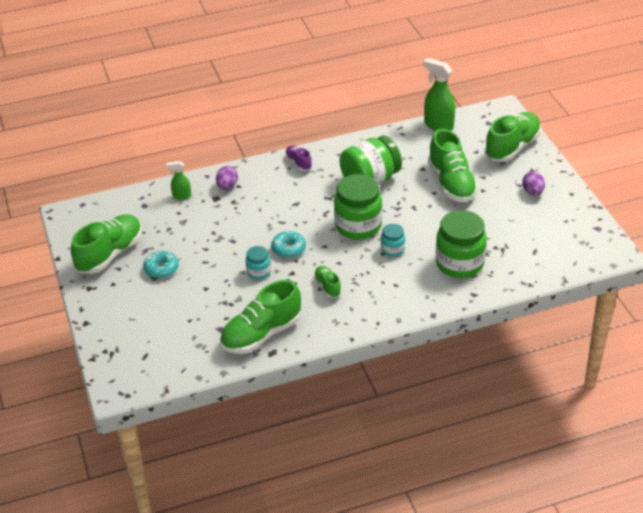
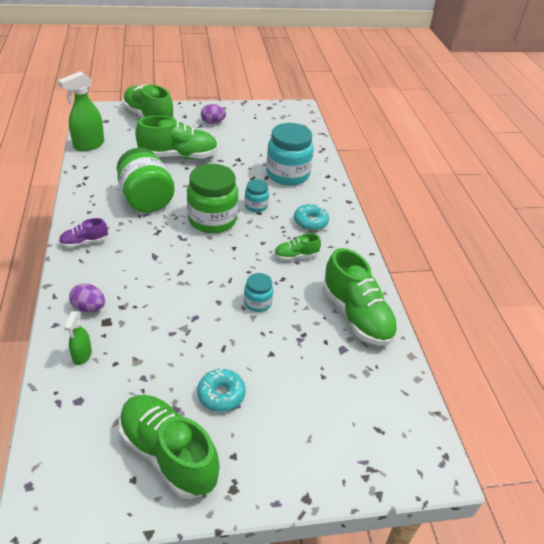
camera: 85 degrees left, 0 degrees up
turquoise donut [271,231,306,258] -> turquoise donut moved to [294,204,329,230]
green jar [435,210,487,278] -> turquoise jar [266,123,313,186]

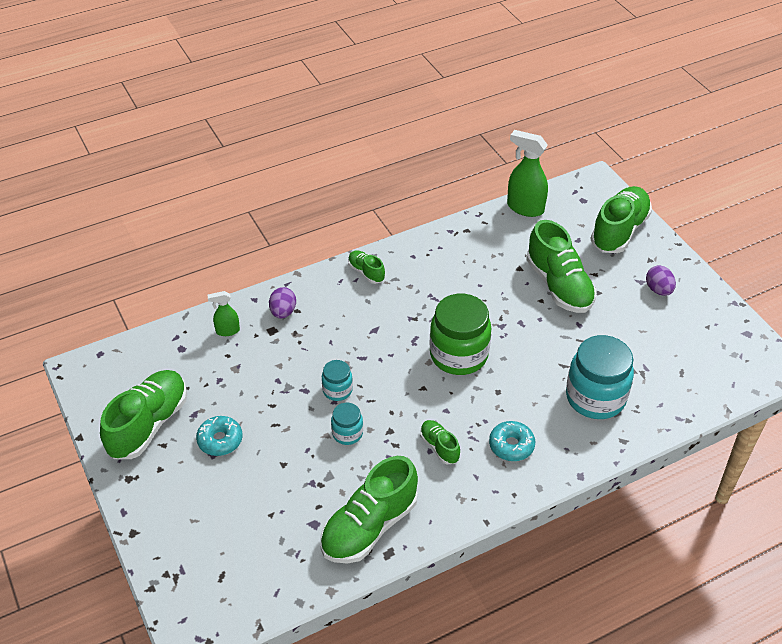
camera: 75 degrees right, 5 degrees up
purple shoe [59,218,108,248] -> green shoe [348,250,385,284]
green jar [117,148,175,213] -> none
turquoise jar [244,179,269,212] -> turquoise jar moved to [322,360,353,401]

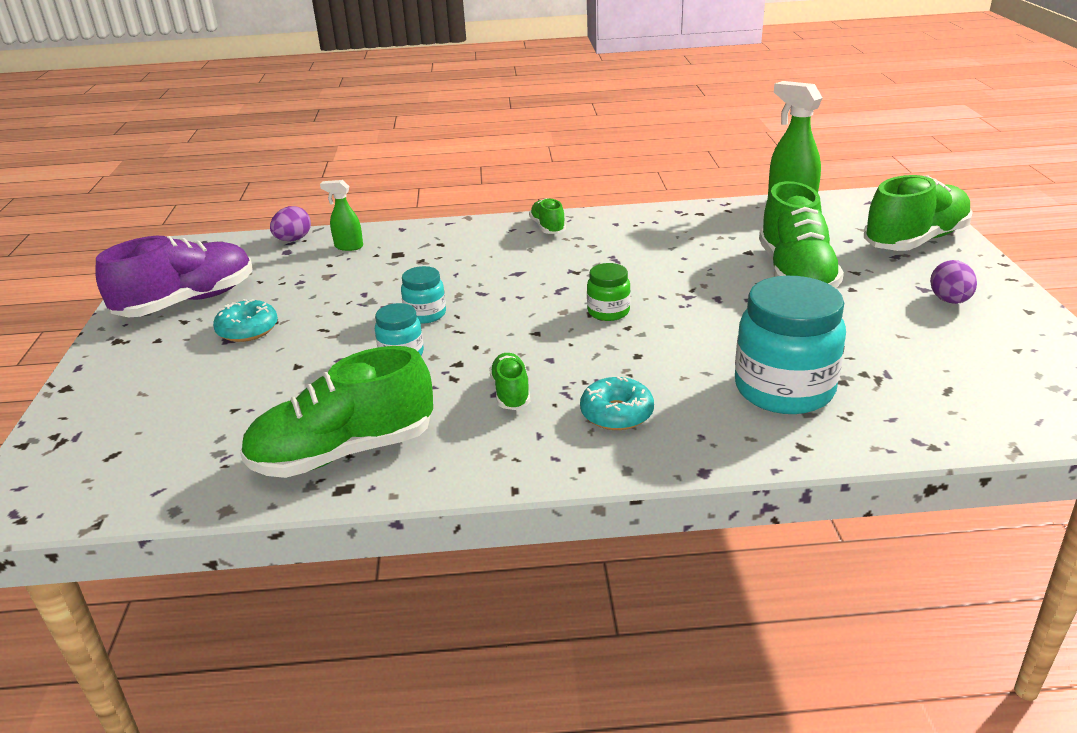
camera: 25 degrees right, 15 degrees down
green shoe [100,370,187,459] -> purple shoe [95,236,253,317]
purple egg [269,287,296,319] -> purple egg moved to [270,206,311,241]
green jar [430,294,491,375] -> green jar [587,263,631,321], size x0.50

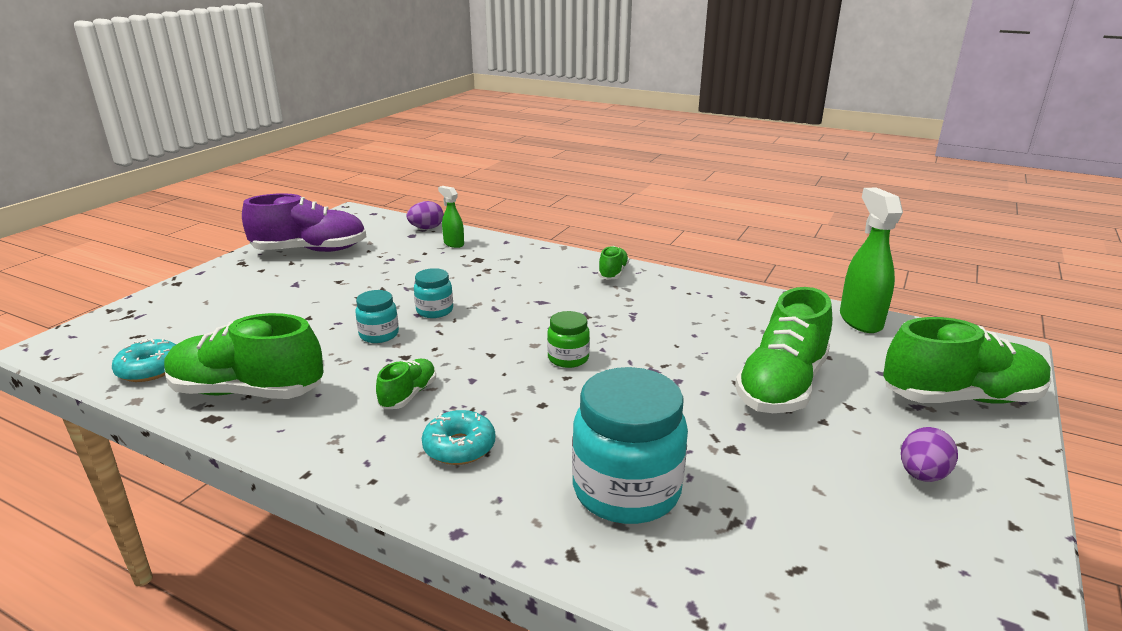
camera: 30 degrees right, 5 degrees down
turquoise donut [213,299,278,342] -> turquoise donut moved to [112,338,176,382]

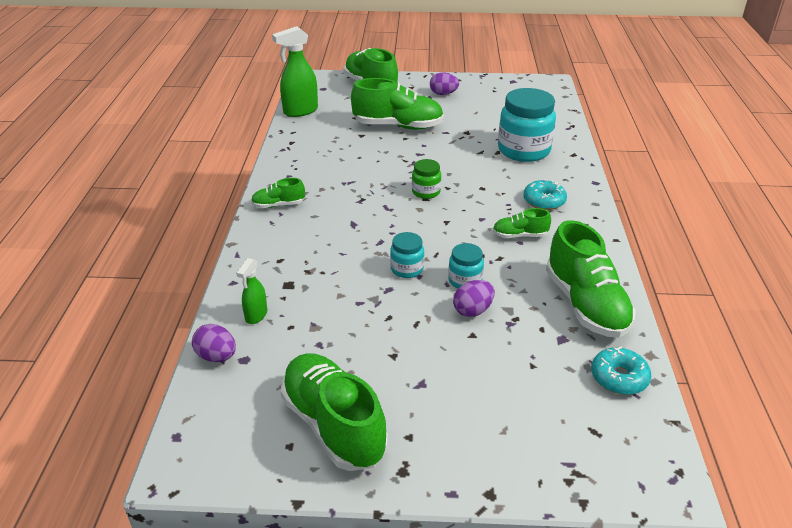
camera: 115 degrees left, 10 degrees up
purple shoe [242,193,367,252] -> green shoe [280,353,388,471]
none -> purple egg [453,280,495,317]

